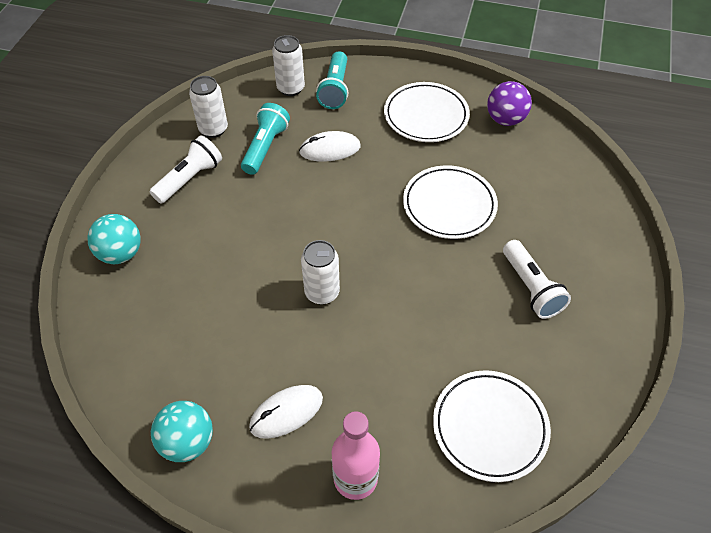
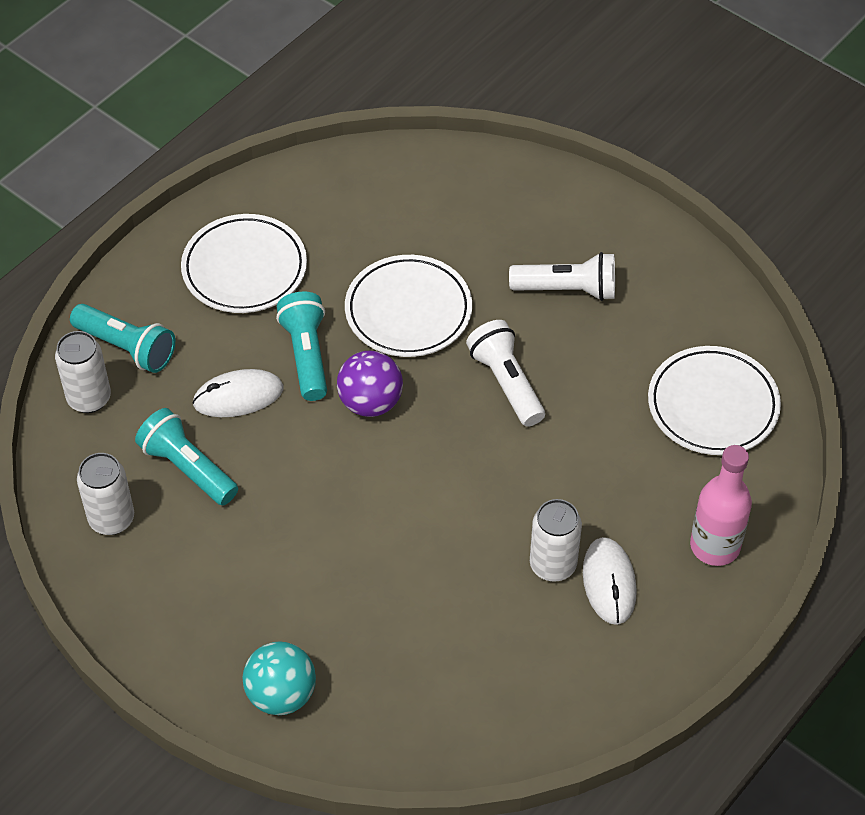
camera: 65 degrees left, 0 degrees up
white flashlight [149,135,222,203] -> white flashlight moved to [466,320,545,427]
turquoise ball [151,401,213,462] -> none
white mouse [299,131,361,162] -> white mouse turned 60 degrees clockwise [192,369,283,417]
white can [301,240,340,305] -> white can moved to [530,499,582,582]
purple ball [487,81,532,126] -> purple ball moved to [337,351,403,417]
none -> turquoise flashlight [276,291,327,401]

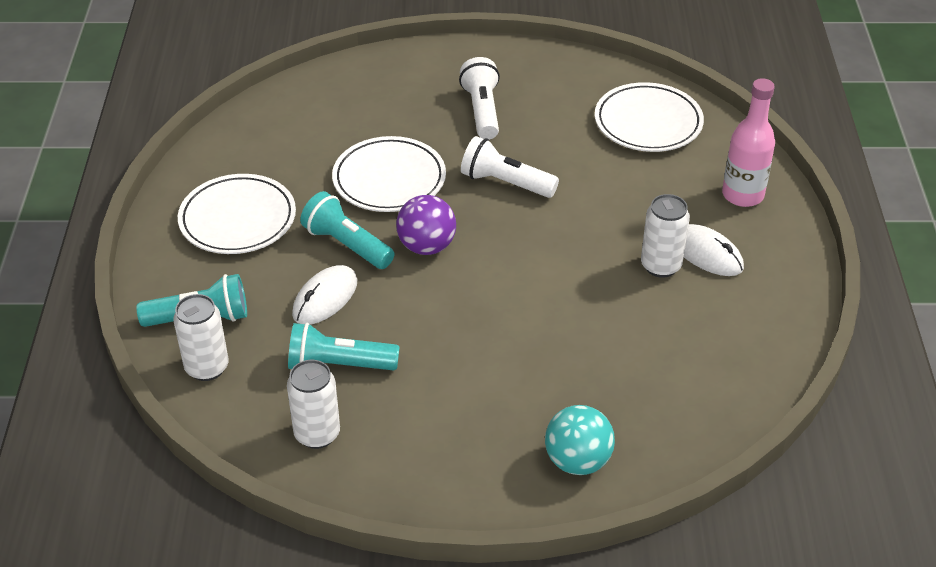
camera: 40 degrees left, 10 degrees down
white flashlight [509,252,615,301] -> white flashlight turned 60 degrees counterclockwise [459,57,500,140]

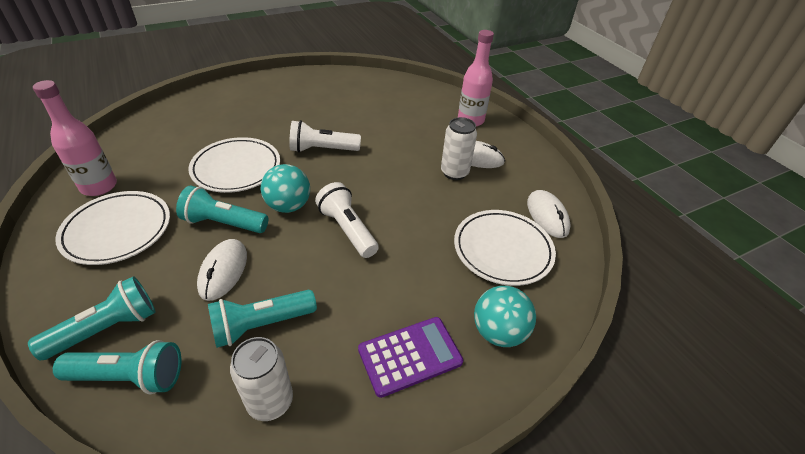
camera: 30 degrees left, 0 degrees up
white can [173,294,228,381] -> turquoise flashlight [53,340,181,395]
purple ball [396,195,456,255] -> turquoise ball [260,164,310,213]
white flashlight [459,57,500,140] -> white flashlight moved to [315,182,379,258]
white plate [595,82,704,152] -> white plate moved to [454,210,556,286]
none -> pink bottle [33,80,117,196]
none -> purple calculator [358,317,463,398]
none -> white mouse [527,190,571,238]

